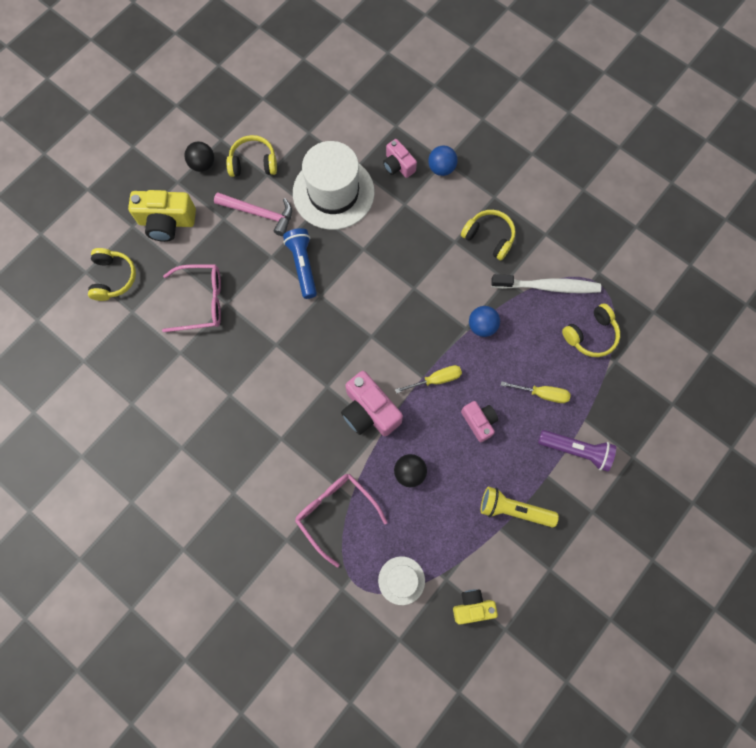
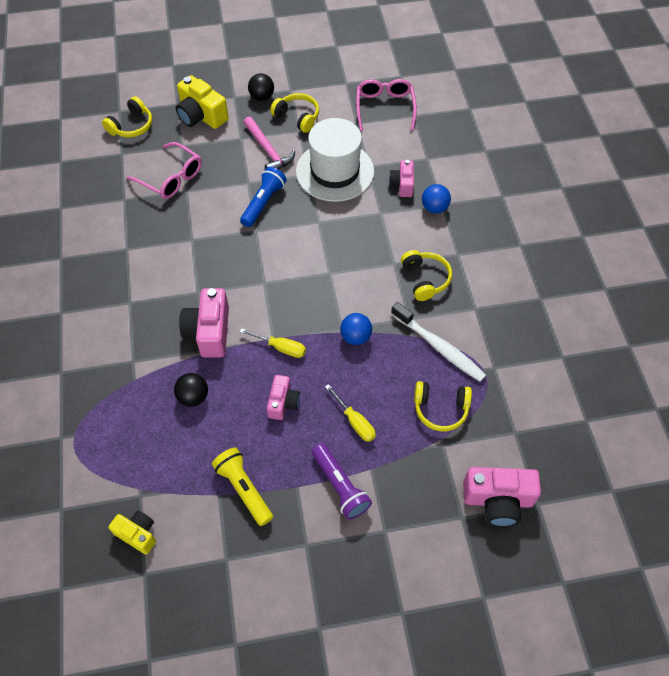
camera: 40 degrees right, 15 degrees down
pink glasses [295,474,388,567] -> pink glasses moved to [356,79,417,131]
white hat [378,556,425,605] -> none
none -> pink camera [463,467,541,527]

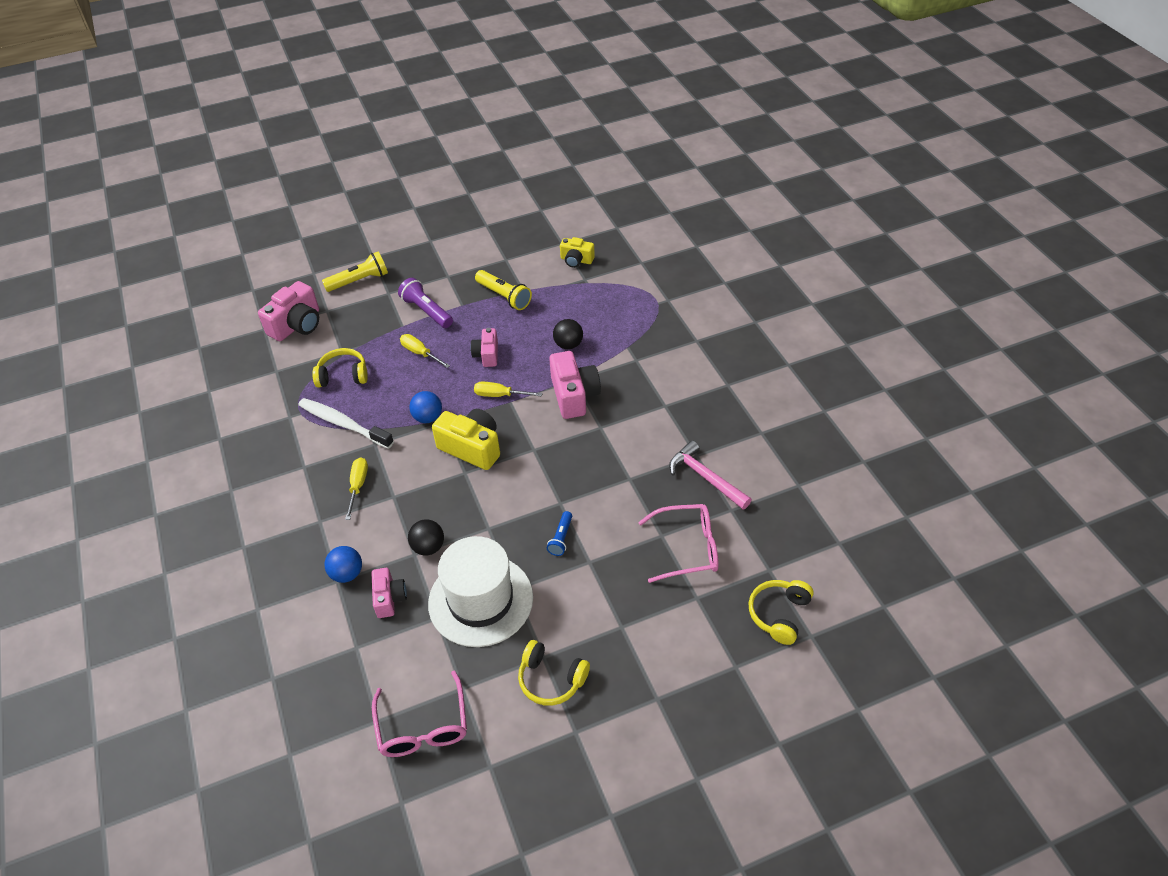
camera: 170 degrees right, 10 degrees down
pink glasses [126,142,202,199] -> pink glasses turned 150 degrees clockwise [638,504,719,583]
yellow camera [176,75,229,129] -> yellow camera moved to [432,409,500,470]
blue flashlight [240,167,287,227] -> blue flashlight [547,511,572,556], size x0.60
pink hammer [243,117,295,170] -> pink hammer moved to [669,441,752,509]
black ball [248,73,274,101] -> black ball moved to [408,519,444,556]
yellow headphones [401,250,452,301] -> yellow screwdriver [345,457,368,520]
pink camera [463,467,541,527] -> pink camera turned 135 degrees clockwise [258,281,319,341]
none -> yellow flashlight [322,252,388,292]

